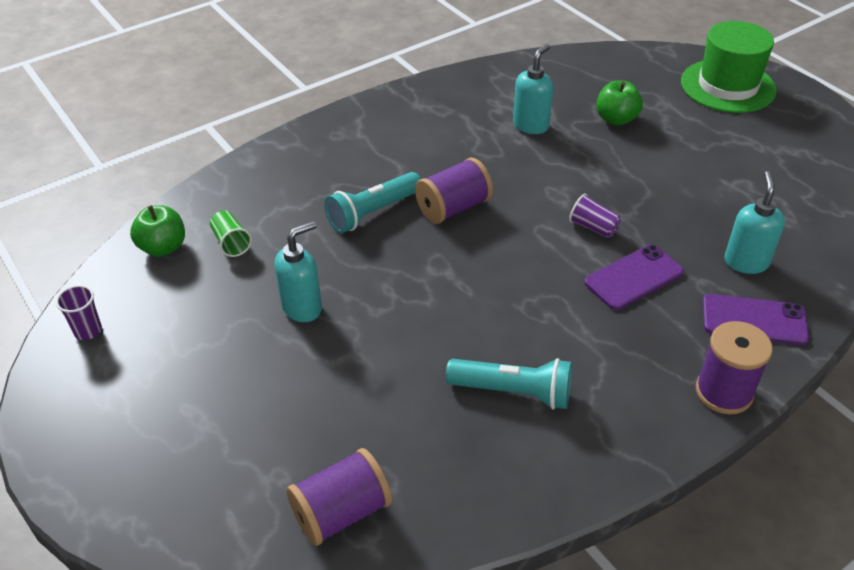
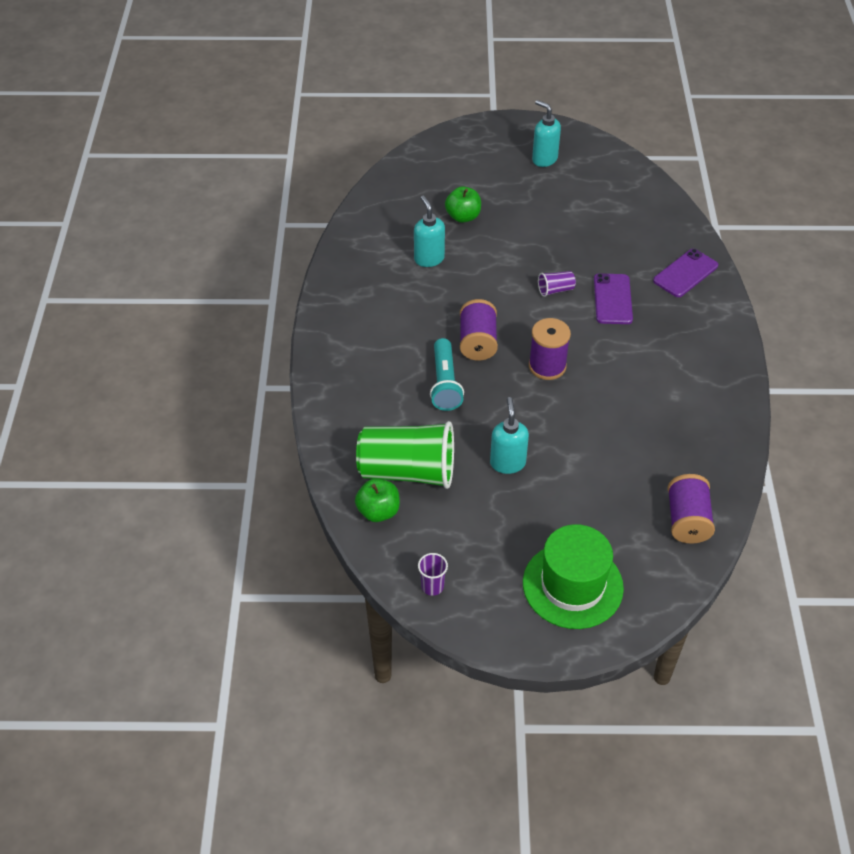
camera: 55 degrees left, 5 degrees up
green cup [210,210,252,257] -> green cup [356,421,454,489], size x2.42
turquoise flashlight [446,358,572,409] -> none
green hat [681,21,777,113] -> green hat moved to [523,524,624,629]
purple spool [696,321,773,414] -> purple spool moved to [529,318,571,380]
turquoise soap dispenser [724,171,785,274] -> turquoise soap dispenser moved to [532,100,561,167]

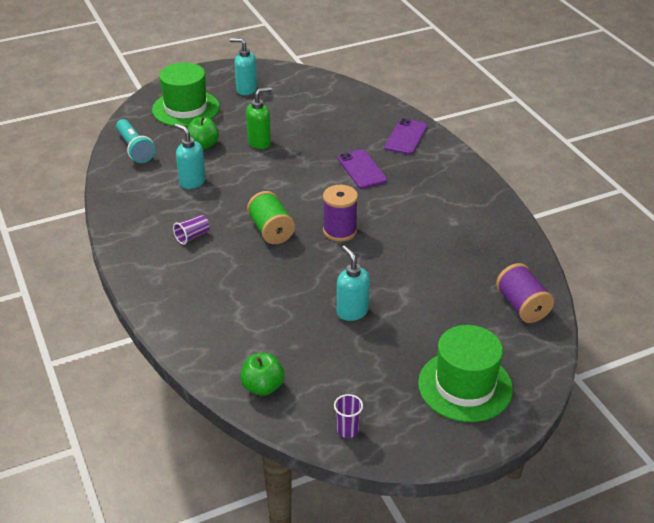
camera: 25 degrees left, 10 degrees down
green cup [356,421,454,489] -> none
turquoise flashlight [430,338,464,411] -> turquoise flashlight moved to [116,119,155,163]
purple spool [460,299,498,360] -> green spool [247,191,295,244]
purple cup [538,271,576,297] -> purple cup moved to [173,215,210,245]
none -> green hat [152,63,220,127]
none -> green soap dispenser [246,87,272,149]

